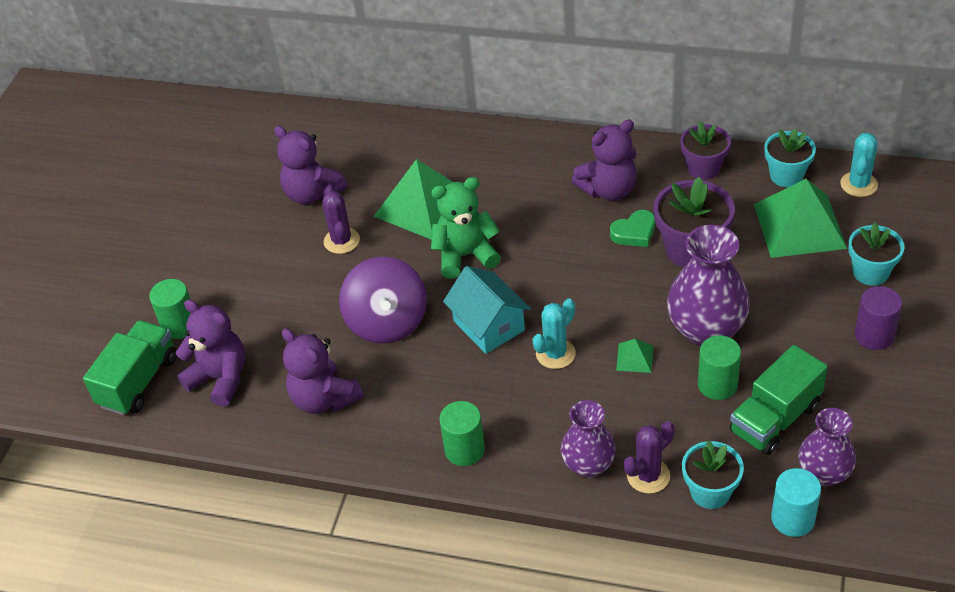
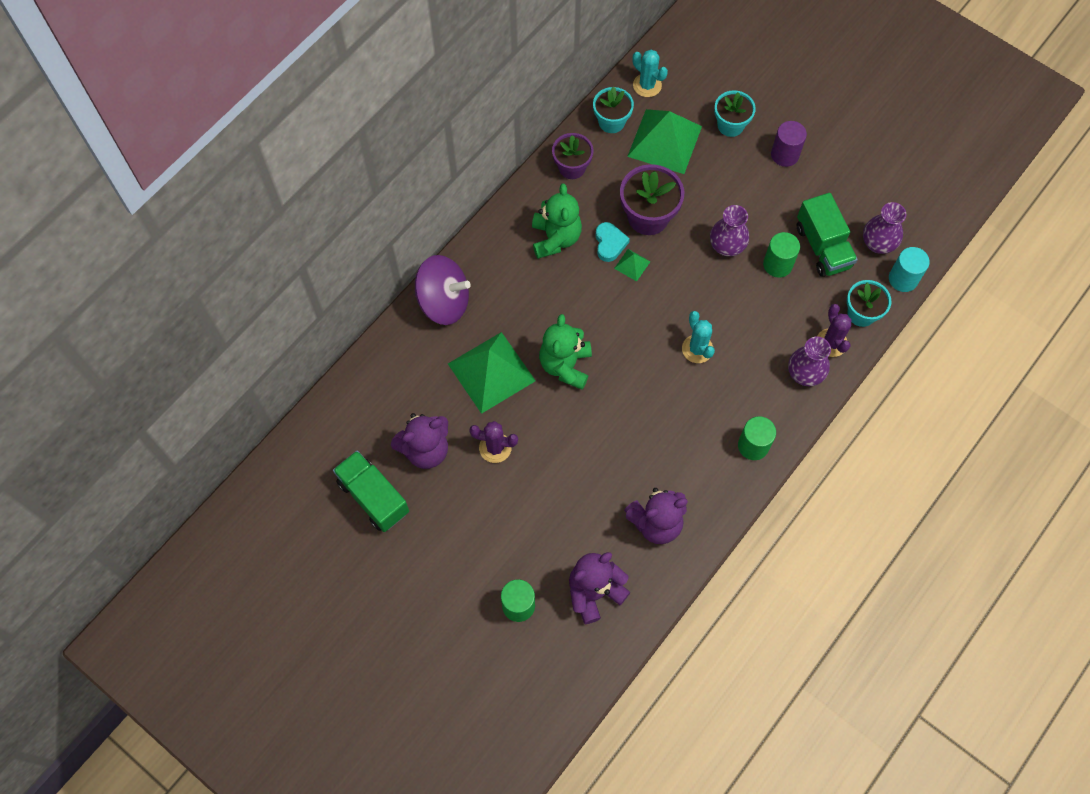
camera: 70 degrees left, 20 degrees up
green truck [83,320,177,415] -> green truck moved to [333,450,409,532]
purple spinning top [339,256,427,344] -> purple spinning top moved to [415,255,471,325]
turquoise house [443,266,531,354] -> none
purple teddy bear [572,119,637,201] -> green teddy bear [532,183,582,259]
green heart [610,210,655,247] -> turquoise heart [595,222,630,262]
green pyramid [616,339,653,373] -> green pyramid moved to [614,249,650,281]
purple vase [667,225,750,346] -> purple vase [710,205,749,256], size x0.63

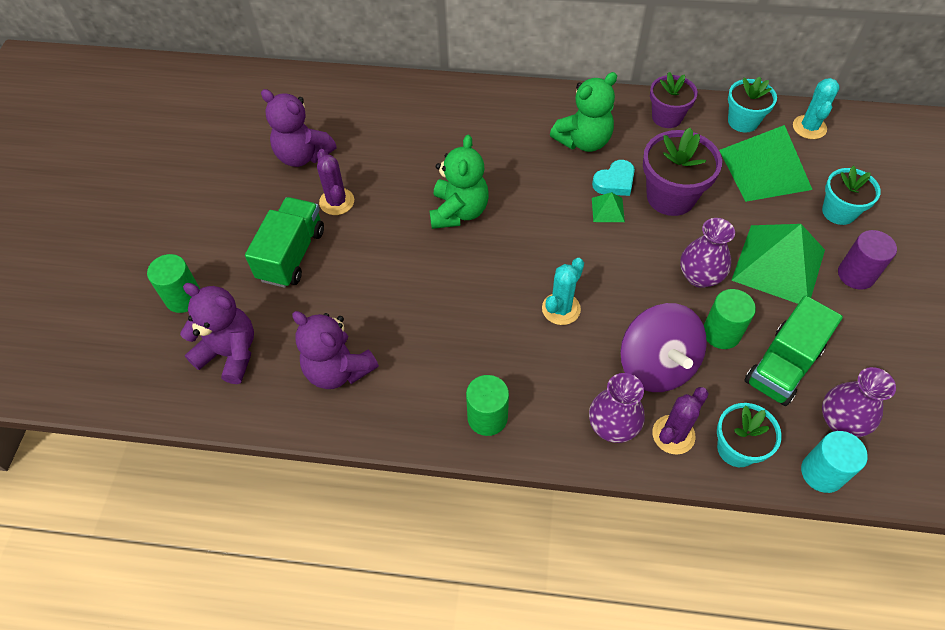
camera: 60 degrees right, 10 degrees down
green truck [333,450,409,532] -> green truck moved to [245,197,324,288]
purple spinning top [415,255,471,325] -> purple spinning top moved to [620,303,707,392]
green pyramid [448,332,536,414] -> green pyramid moved to [731,224,825,304]
green teddy bear [539,314,592,390] -> green teddy bear turned 120 degrees clockwise [429,135,489,229]

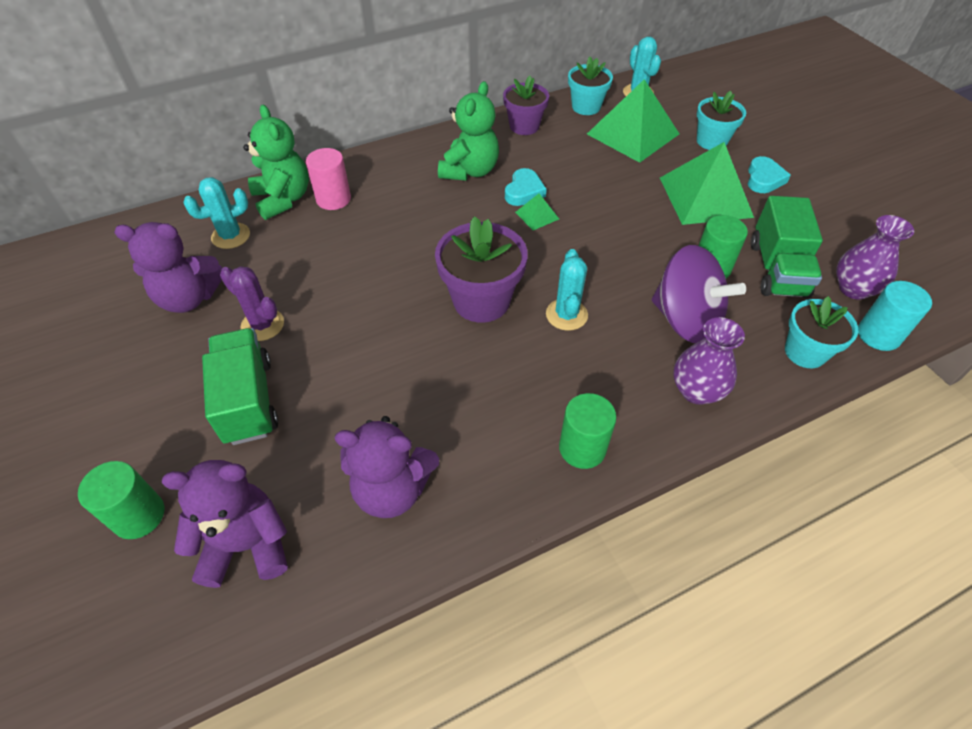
camera: 35 degrees left, 5 degrees down
green teddy bear [429,135,489,229] -> green teddy bear moved to [243,105,309,220]
purple flower pot [643,128,722,216] -> purple flower pot moved to [435,216,528,323]
purple cactus [652,387,709,455] -> none
purple vase [680,218,735,288] -> none
purple cylinder [838,230,897,290] -> turquoise heart [748,156,791,193]
none -> turquoise cactus [183,177,250,249]
none -> pink cylinder [306,148,351,210]

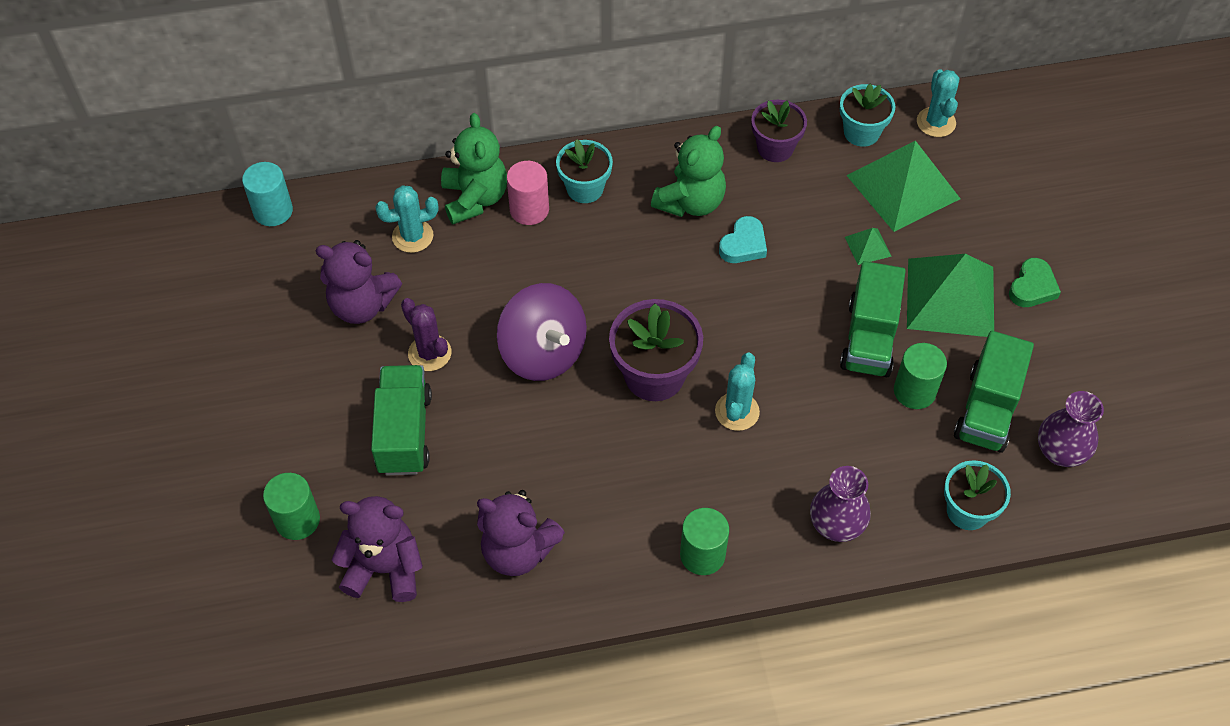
camera: 15 degrees right, 5 degrees up
green pyramid [515,193,559,230] -> green pyramid moved to [845,228,892,265]
purple spinning top [652,245,746,343] -> purple spinning top moved to [497,283,587,381]
turquoise flower pot [697,91,746,150] -> turquoise flower pot moved to [556,139,613,203]
turquoise heart [748,156,791,193] -> green heart [1009,258,1061,307]
turquoise cylinder [858,281,932,351] -> turquoise cylinder moved to [242,162,293,226]
none -> green truck [840,261,906,377]

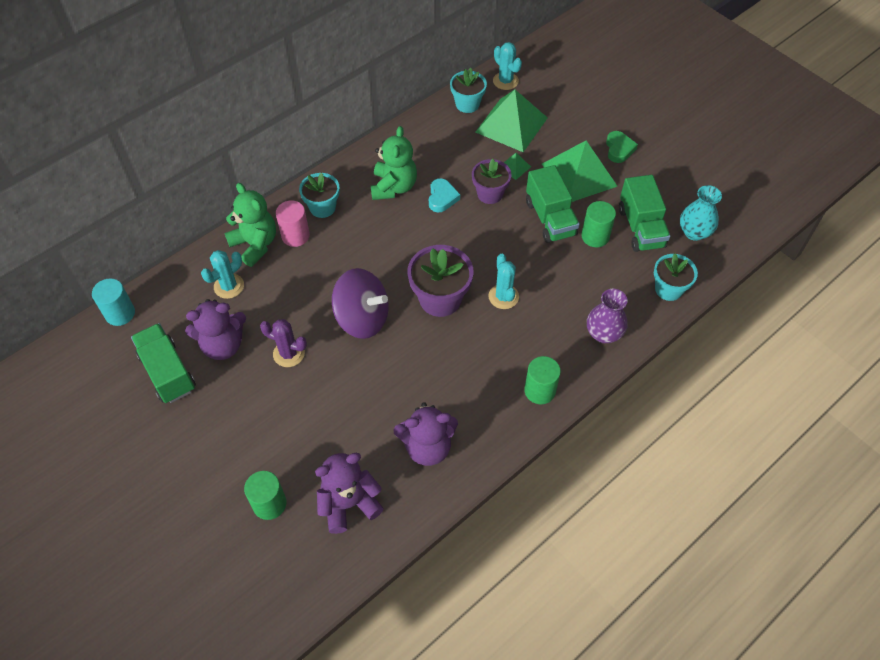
camera: 30 degrees left, 0 degrees up
green truck [371,365,432,475] -> green truck moved to [131,323,196,403]
purple flower pot [751,100,807,162] -> purple flower pot moved to [472,159,511,204]
purple vase [1038,391,1104,467] -> turquoise vase [680,185,722,241]

